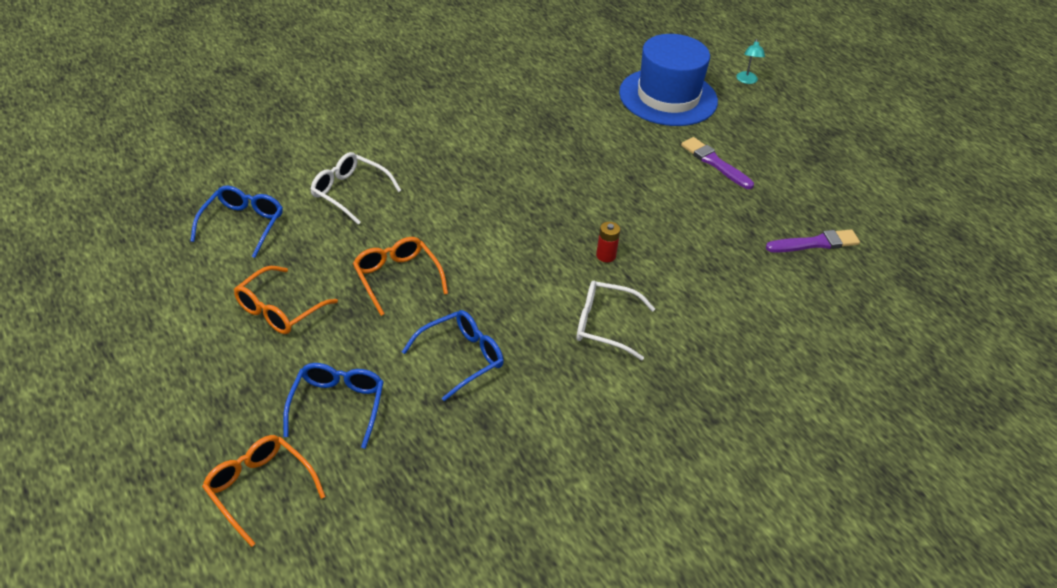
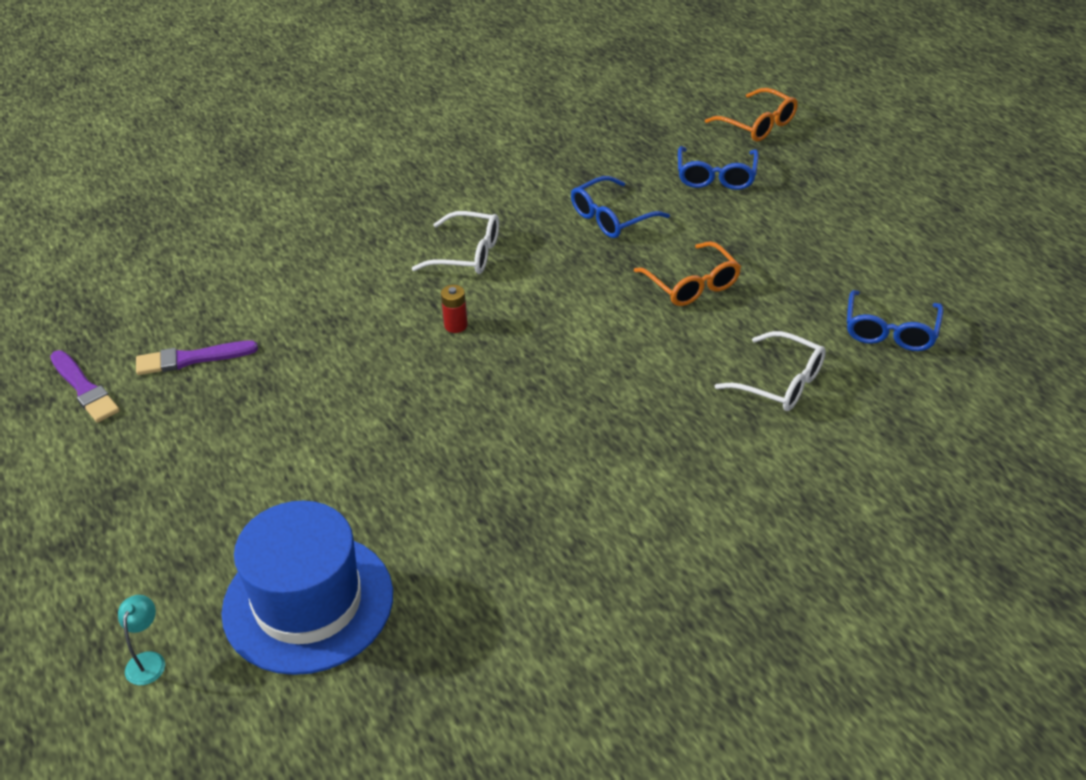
camera: 175 degrees left, 0 degrees up
orange glasses [234,266,338,334] -> none
purple brush [681,137,754,189] -> purple brush moved to [50,350,120,423]

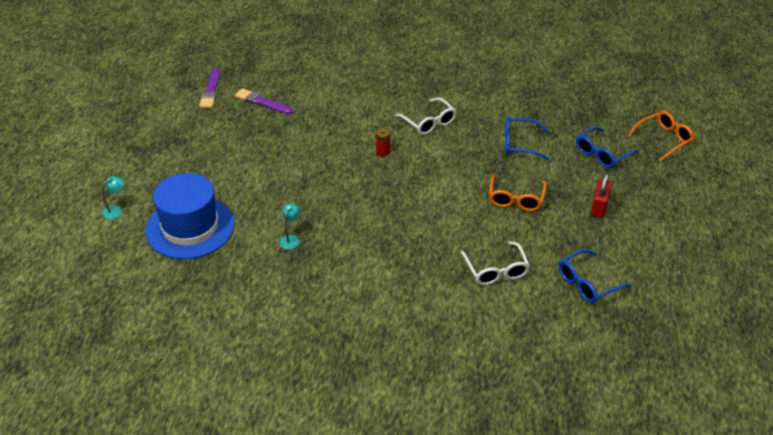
camera: 40 degrees right, 0 degrees up
orange glasses [705,88,798,141] -> orange glasses turned 120 degrees counterclockwise [628,111,694,161]
none -> turquoise lamp [279,203,301,249]
none -> red padlock [591,173,612,218]

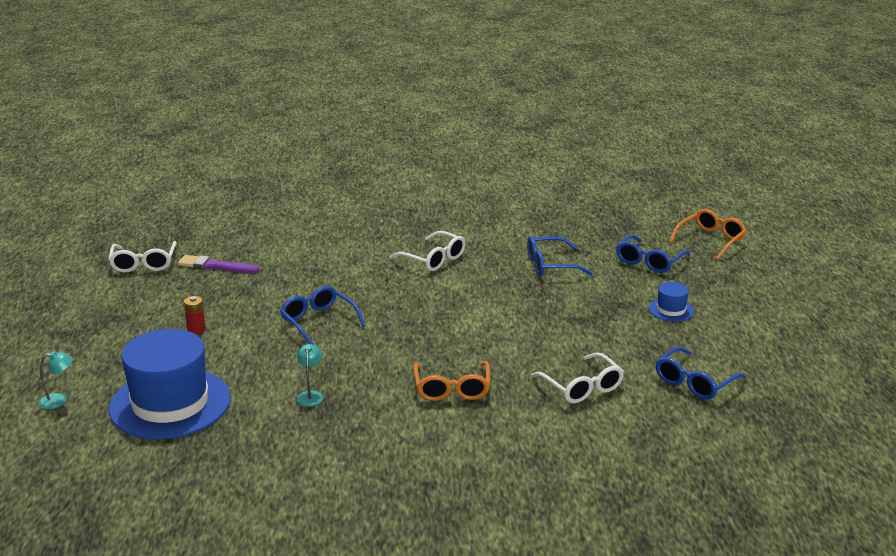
camera: 15 degrees left, 15 degrees down
turquoise lamp [102,176,124,219] -> turquoise lamp turned 45 degrees clockwise [39,351,73,409]
purple brush [199,68,220,108] -> white glasses [108,241,177,273]
red battery [376,128,390,156] -> red battery moved to [184,296,206,334]
orange glasses [489,174,547,211] -> orange glasses moved to [413,361,490,401]
red padlock [591,173,612,218] -> blue hat [649,282,694,322]
none -> blue glasses [280,286,365,345]

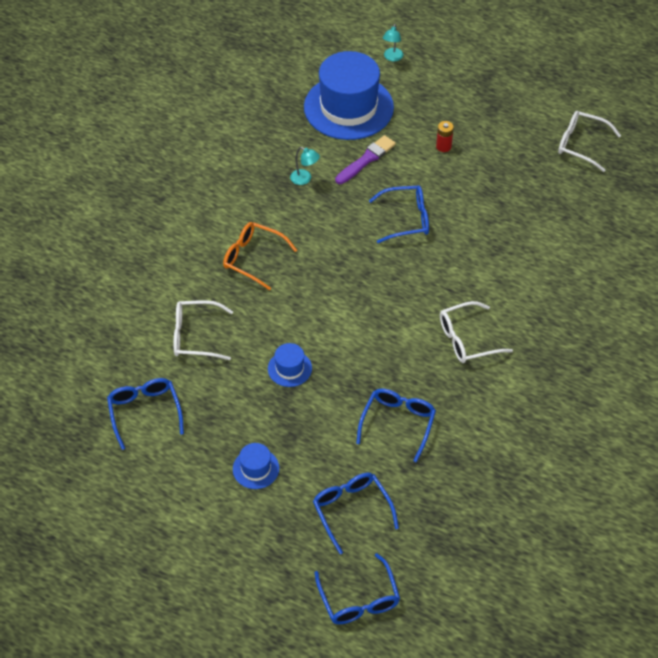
camera: 120 degrees right, 25 degrees up
purple brush [178,255,260,274] -> purple brush moved to [335,135,396,184]
orange glasses [669,209,746,260] -> blue glasses [315,553,400,624]
none -> blue hat [268,343,312,387]

